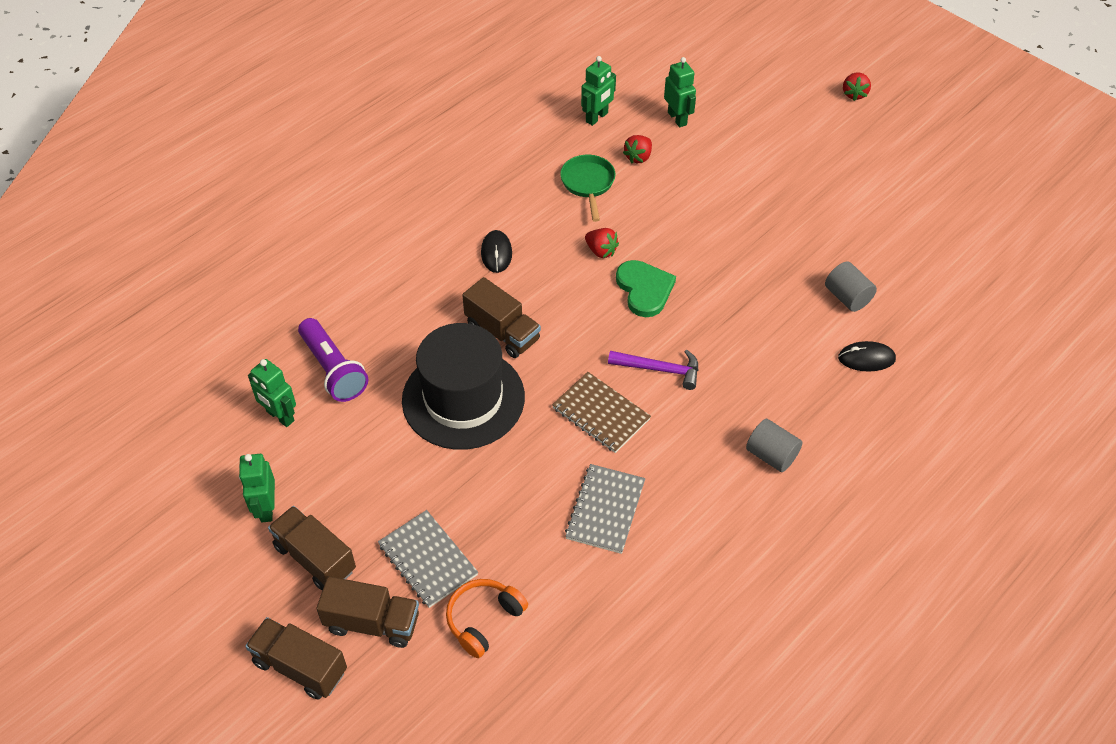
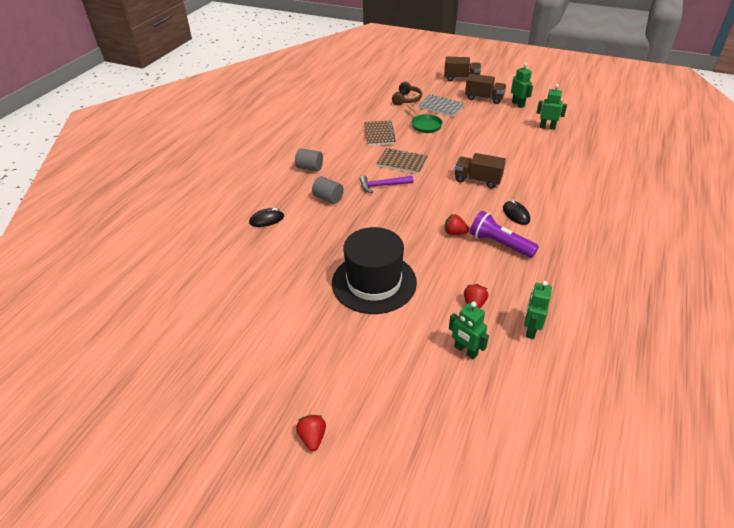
camera: 160 degrees right, 10 degrees down
purple flashlight [298,318,368,402] -> purple flashlight moved to [470,211,539,258]
brown truck [316,576,419,648] -> none
black hat [402,323,525,450] -> black hat moved to [332,227,417,314]
orange headphones [446,579,528,658] -> brown headphones [392,82,422,105]
green pan [560,155,615,222] -> green pan moved to [406,103,443,133]
grey notebook [565,464,645,554] -> brown notebook [364,121,396,146]
green heart [616,260,676,317] -> none
grey cylinder [825,261,877,312] -> grey cylinder moved to [312,176,344,204]

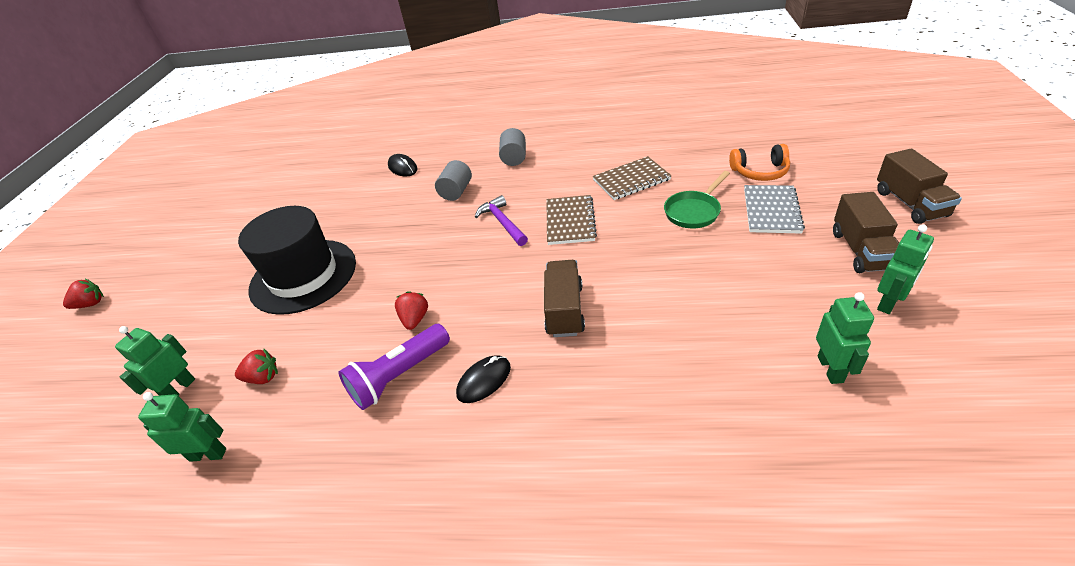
camera: 75 degrees right, 0 degrees up
brown headphones [392,82,422,105] -> orange headphones [729,144,790,181]
purple flashlight [470,211,539,258] -> purple flashlight turned 150 degrees counterclockwise [338,324,450,410]

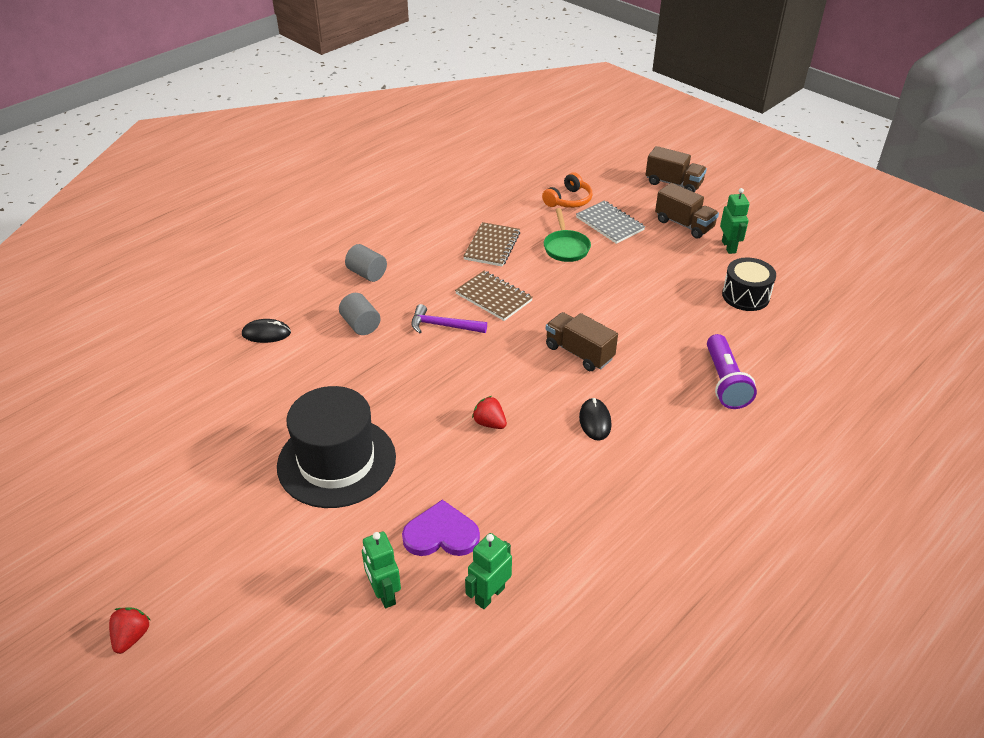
camera: 55 degrees left, 0 degrees up
red strawberry [235,349,278,384] -> purple heart [402,500,480,556]
purple flashlight [338,324,450,410] -> purple flashlight moved to [707,334,757,409]
green robot [816,292,874,384] -> black drum [722,257,776,311]

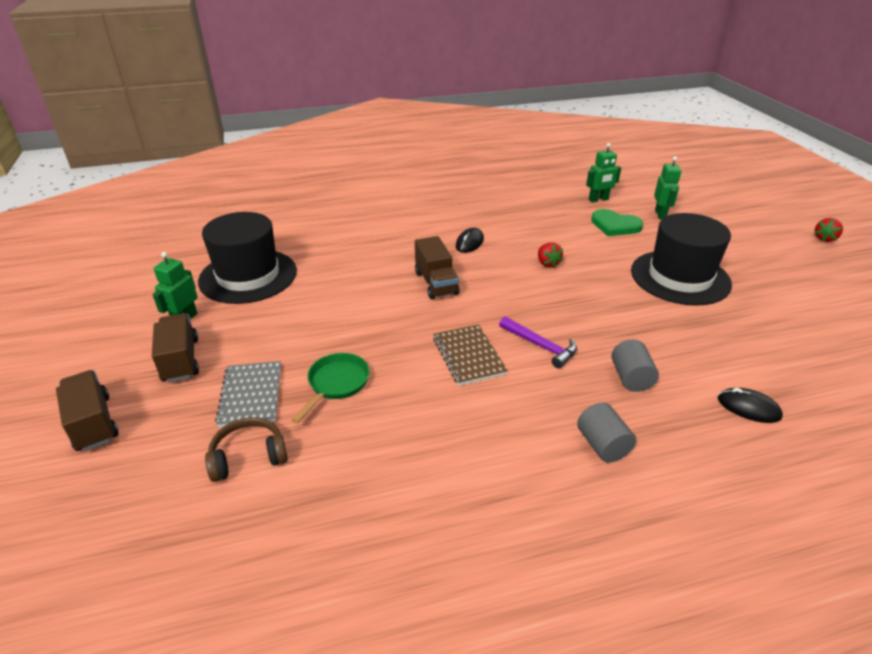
camera: 150 degrees left, 5 degrees down
purple heart [402,500,480,556] -> green heart [591,209,643,236]
brown notebook [463,222,520,267] -> none
orange headphones [542,172,592,208] -> brown headphones [205,417,288,482]
purple flashlight [707,334,757,409] -> none
black drum [722,257,776,311] -> black hat [198,212,297,304]

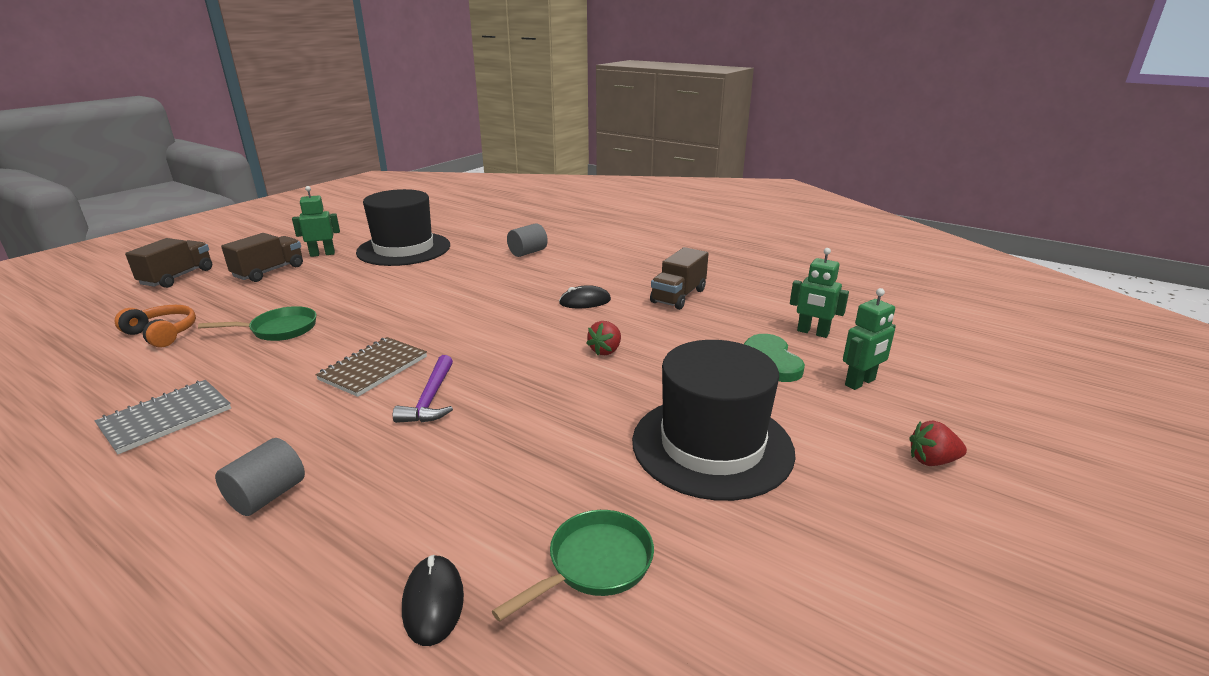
camera: 50 degrees right, 10 degrees down
brown headphones [205,417,288,482] -> orange headphones [115,305,196,348]
grey notebook [215,361,281,428] -> grey notebook moved to [95,380,231,454]
brown truck [415,236,460,299] -> brown truck moved to [650,247,709,310]
grey cylinder [611,340,659,392] -> grey cylinder moved to [507,223,548,257]
red strawberry [815,218,843,242] -> red strawberry moved to [909,420,967,466]
none -> green pan [492,510,654,622]

